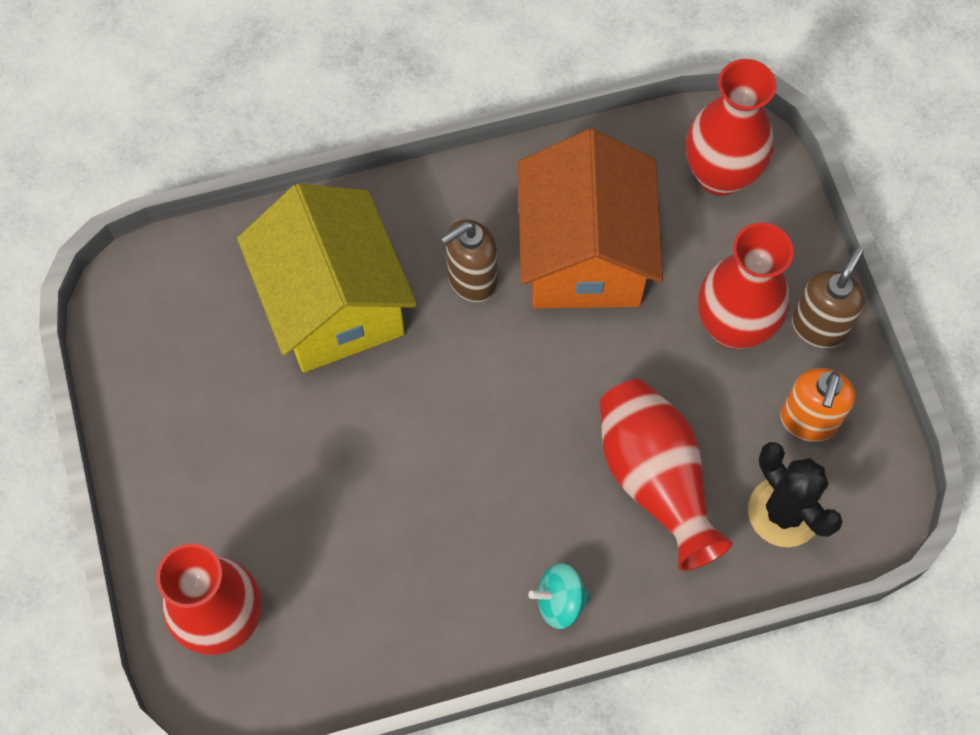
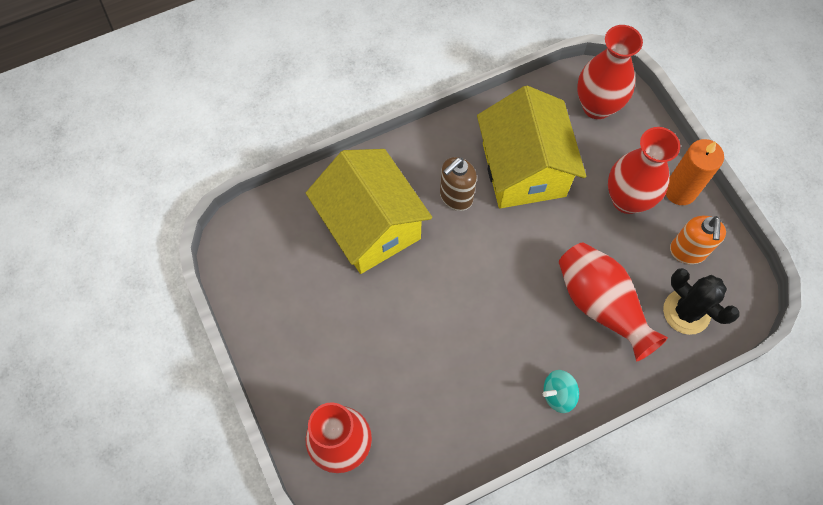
camera: 10 degrees left, 0 degrees up
orange house [518,129,663,308] -> yellow house [477,86,586,208]
brown soap dispenser [792,247,865,348] -> orange candle [666,139,724,205]

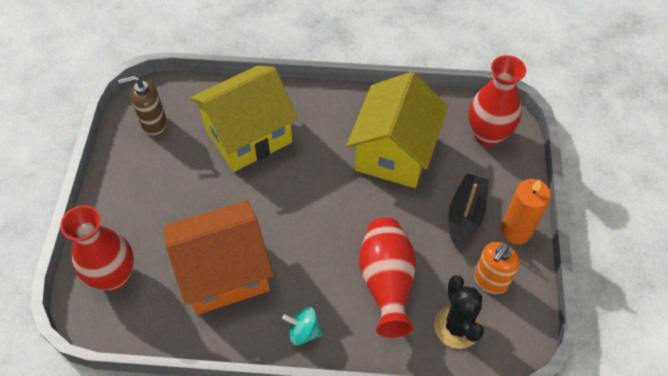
camera: 30 degrees right, 10 degrees down
yellow house [306,149,432,274] -> yellow house turned 60 degrees clockwise [190,65,298,172]
brown soap dispenser [440,157,477,211] -> brown soap dispenser moved to [118,75,167,135]
red vase [608,127,680,214] -> black boat [448,173,489,247]
none -> orange house [163,200,274,315]

